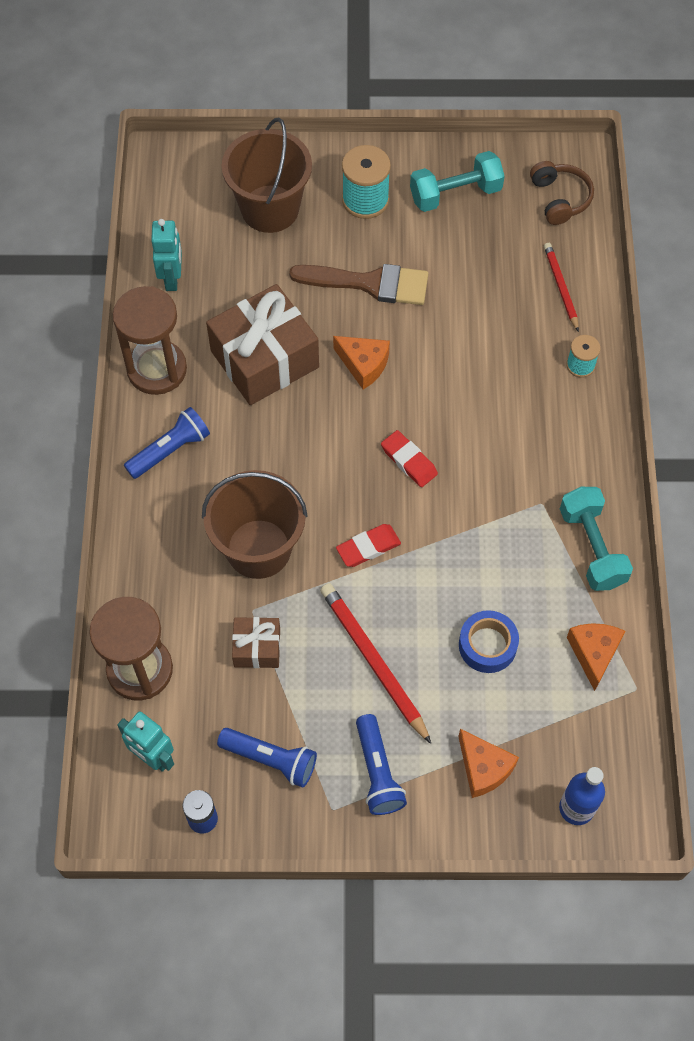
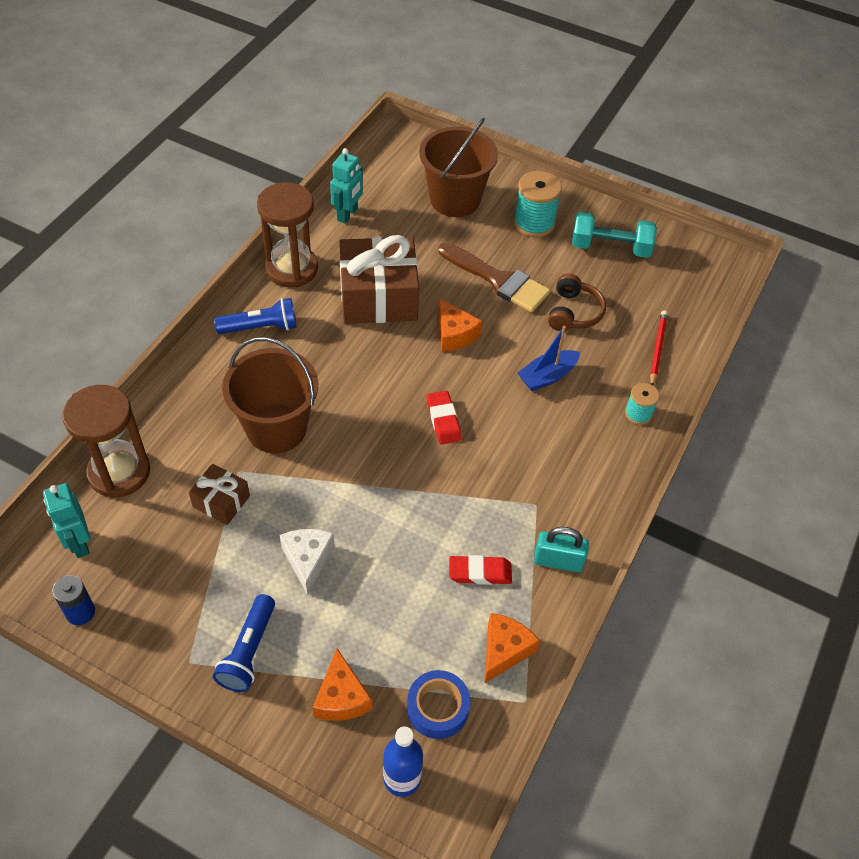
camera: 25 degrees right, 10 degrees down
blue flashlight [217,728,317,788] -> none
red pencil [320,583,431,744] -> white cheese [279,529,335,595]
red eraser [336,524,401,567] -> red eraser moved to [449,555,512,585]
blue tape [459,610,519,673] -> blue tape moved to [407,670,470,739]
brown headphones [530,161,594,225] -> brown headphones moved to [548,273,606,331]
turquoise dumbbell [560,487,633,591] -> turquoise padlock [534,527,589,572]
none -> blue boat [518,326,580,391]

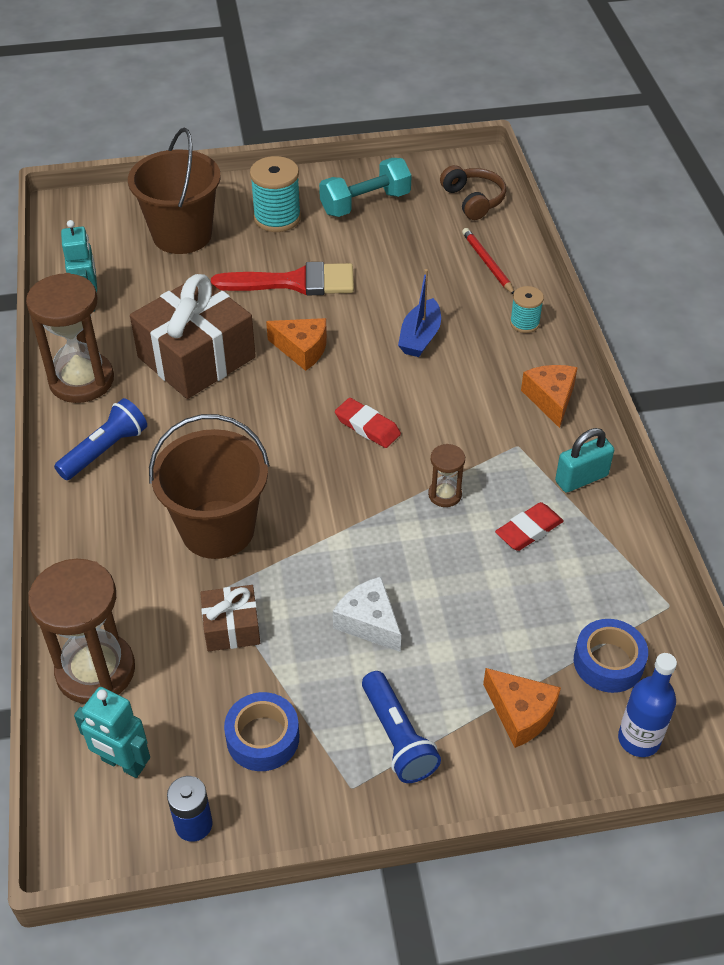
camera: 35 degrees left, 5 degrees down
brown brush [438,243,551,313] -> red brush [211,262,354,295]
orange cheese [485,613,540,683] -> orange cheese moved to [521,365,578,428]
brown headphones [548,273,606,331] -> brown headphones moved to [440,165,506,220]
none -> blue tape [224,692,299,771]
none -> brown hourglass [428,444,465,507]

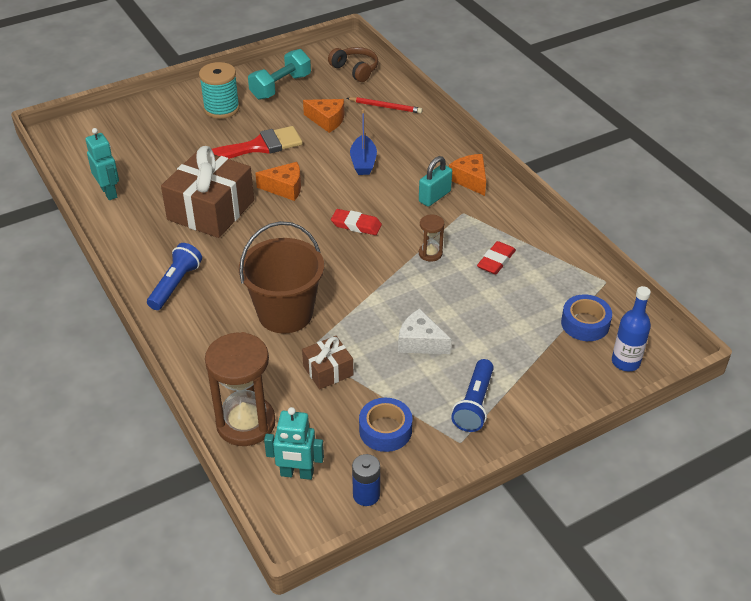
camera: 20 degrees left, 5 degrees down
brown hourglass [26,273,114,403] -> none
brown bucket [128,128,221,254] -> none
blue flashlight [362,671,441,783] -> blue flashlight turned 60 degrees clockwise [451,359,494,432]
red pencil [462,228,514,294] -> red pencil turned 150 degrees clockwise [347,97,423,114]
orange cheese [483,668,561,748] -> orange cheese moved to [303,99,344,133]
turquoise spool [510,286,544,333] -> none
turquoise padlock [555,428,614,493] -> turquoise padlock moved to [419,156,452,207]

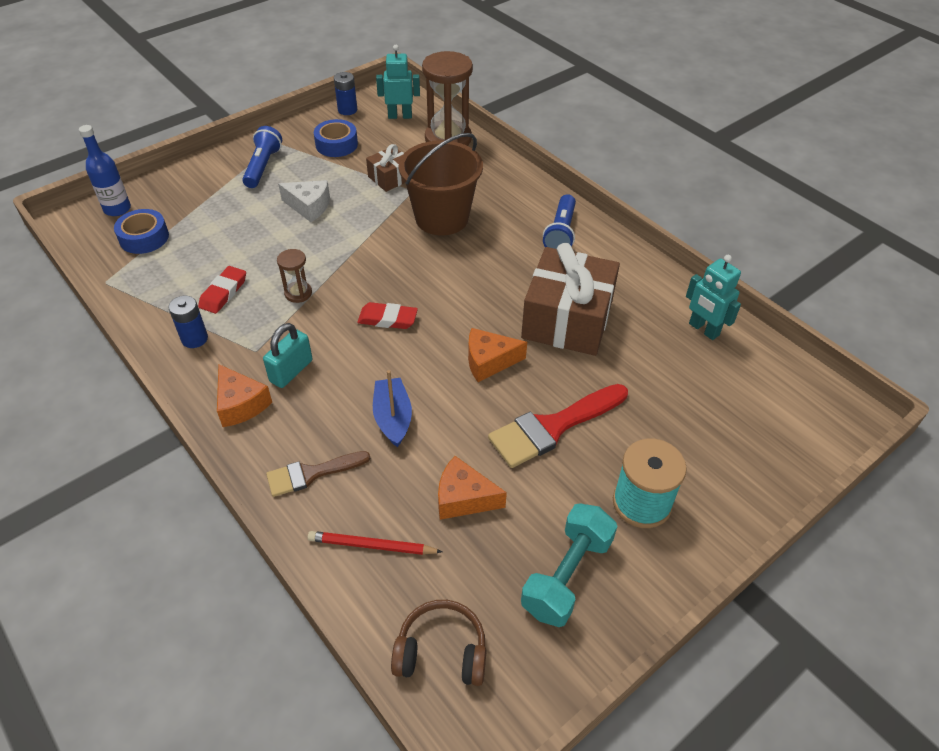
camera: 170 degrees right, 5 degrees up
brown headphones [328,47,378,82] -> brown headphones turned 150 degrees clockwise [391,600,487,686]
none -> blue battery [168,296,208,348]
none -> brown brush [266,451,370,497]

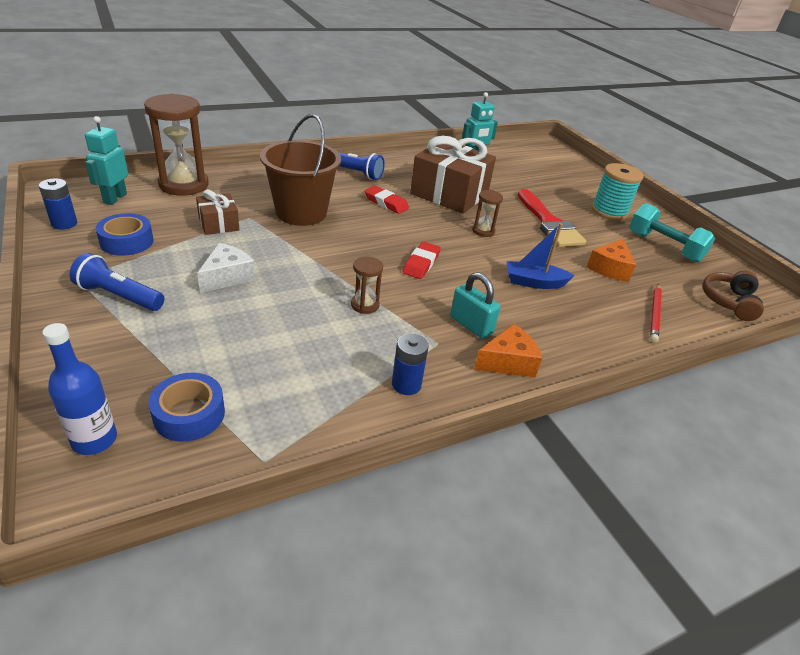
camera: 80 degrees left, 10 degrees down
red eraser [198,266,246,314] -> red eraser moved to [364,186,409,214]
brown brush [266,451,370,497] -> none
orange cheese [468,328,527,382] -> brown hourglass [472,190,503,237]

